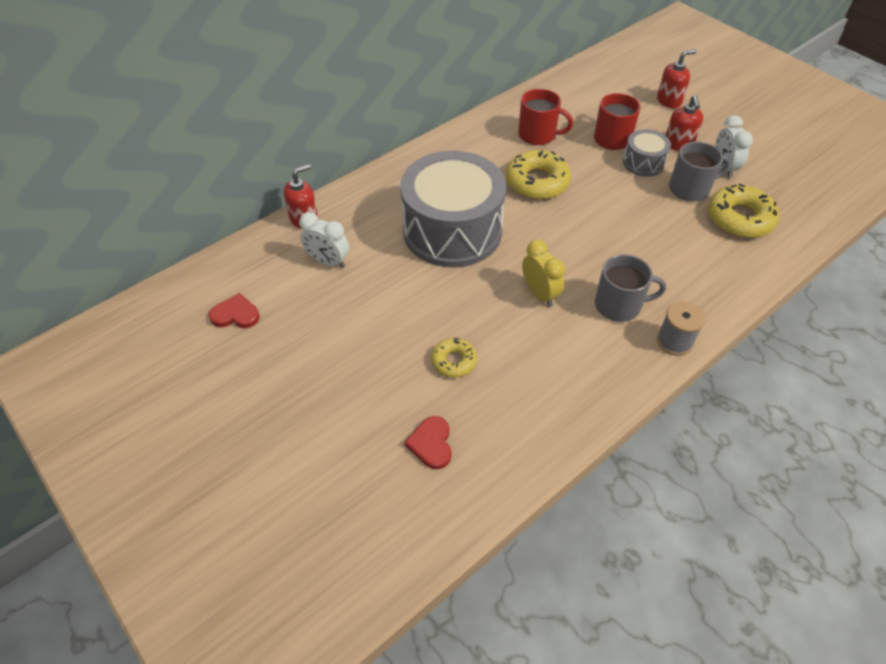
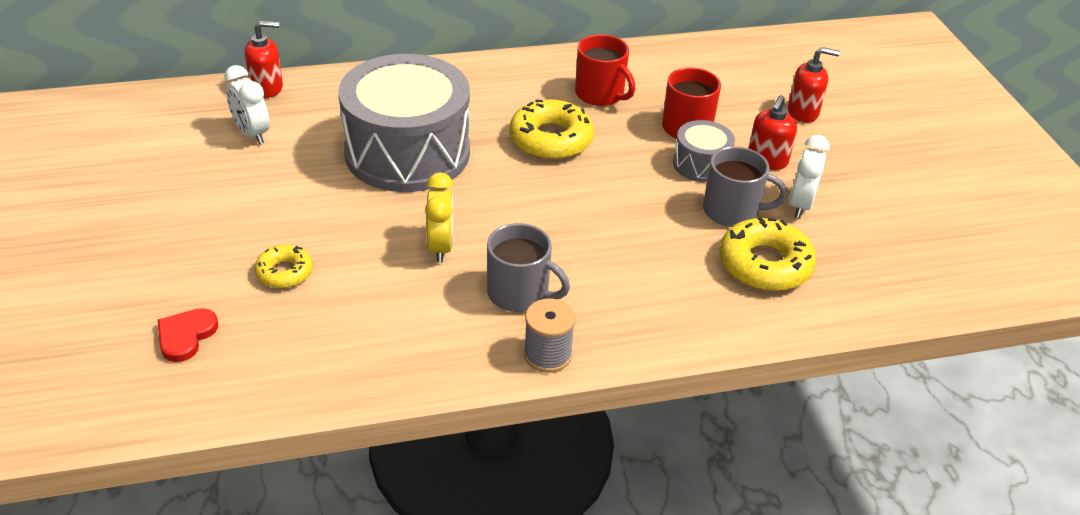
camera: 25 degrees right, 10 degrees down
red heart [209,293,259,328] -> none

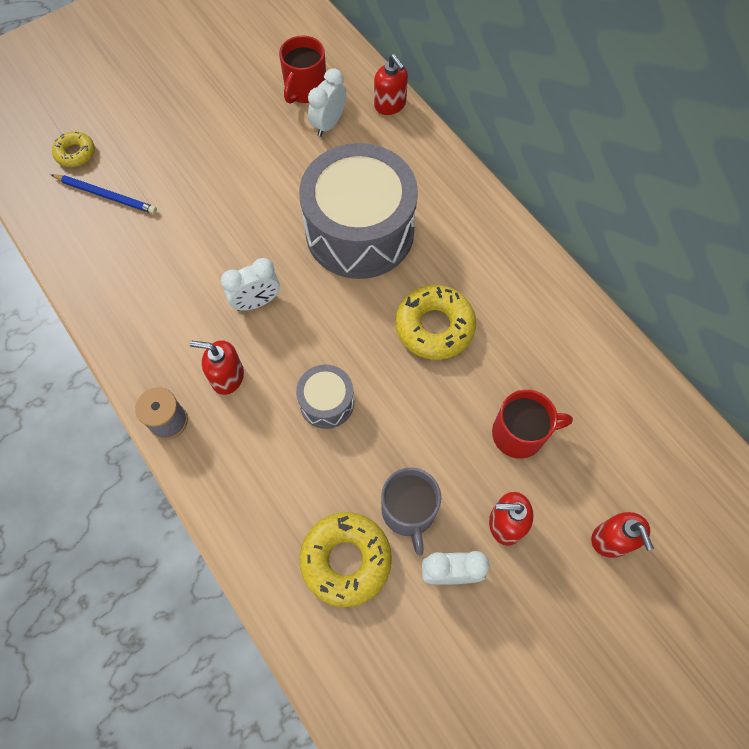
camera: 70 degrees right, 25 degrees up
red heart [158,308,218,362] -> blue pencil [51,174,157,214]
yellow donut [254,245,313,288] -> yellow donut moved to [52,131,95,167]
yellow clock [425,172,453,263] -> white clock [221,258,280,311]
grey mug [487,223,570,312] -> red soap dispenser [190,340,244,395]
red mug [575,34,635,106] -> red mug moved to [279,35,326,104]
grey drum [673,120,735,182] -> grey drum moved to [296,365,354,429]

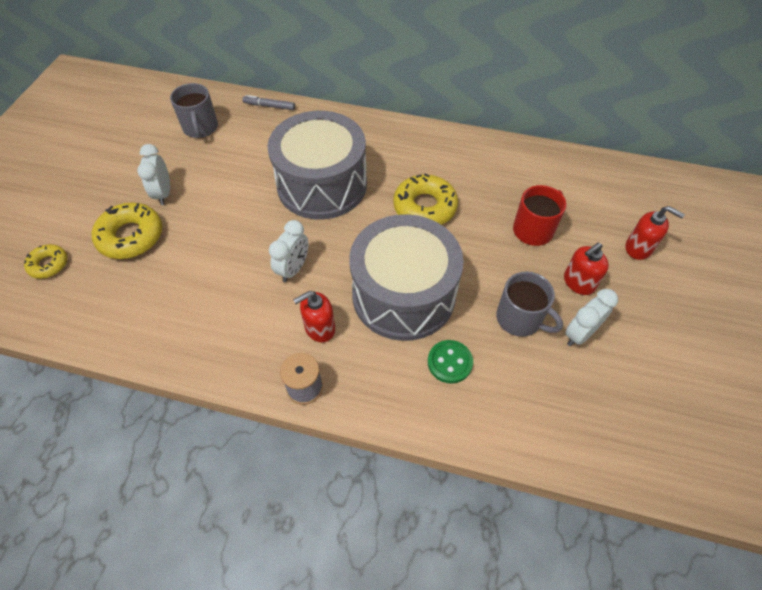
camera: 40 degrees left, 10 degrees down
blue pencil [51,174,157,214] -> none
red mug [279,35,326,104] -> grey mug [170,83,218,138]
grey drum [296,365,354,429] -> grey drum [349,214,464,341], size x2.20
yellow donut [299,512,392,607] -> yellow donut moved to [91,203,162,259]
white clock [308,68,346,137] -> white clock moved to [137,144,170,205]
red soap dispenser [374,54,408,115] -> grey marker [242,95,295,110]
none -> green button [428,340,473,384]

